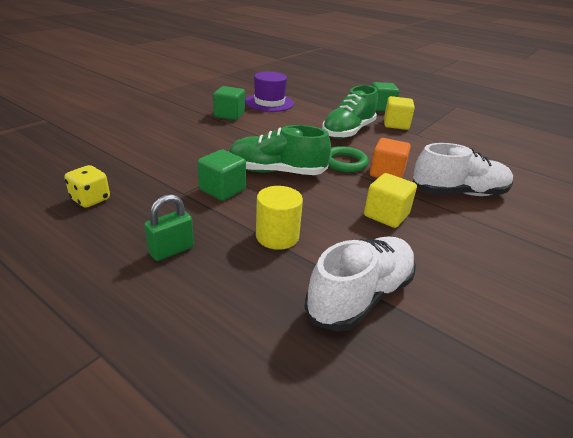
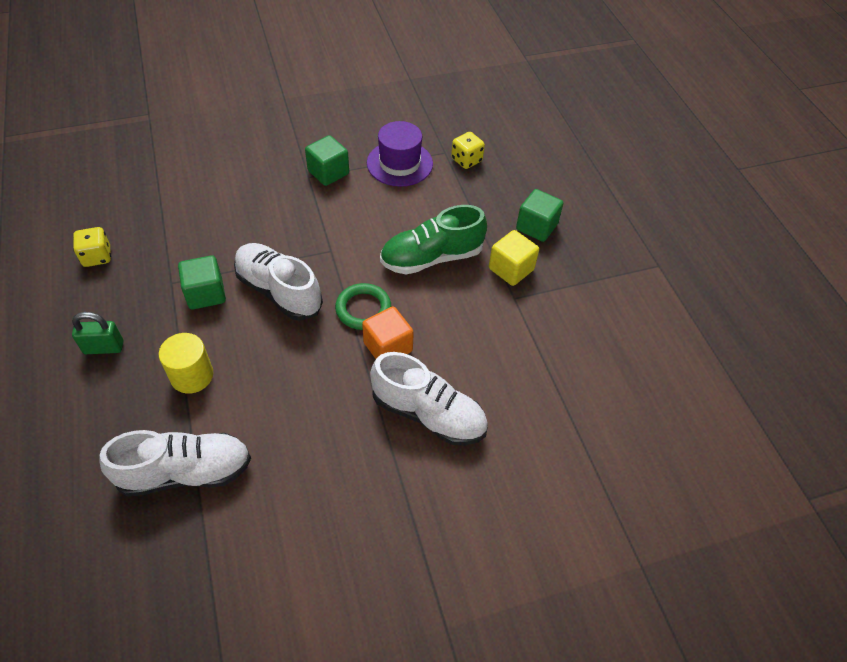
camera: 35 degrees right, 20 degrees up
green shoe [228,125,331,175] -> white shoe [234,243,323,321]
yellow cube [364,173,417,228] -> none
none -> yellow dice [451,132,485,169]

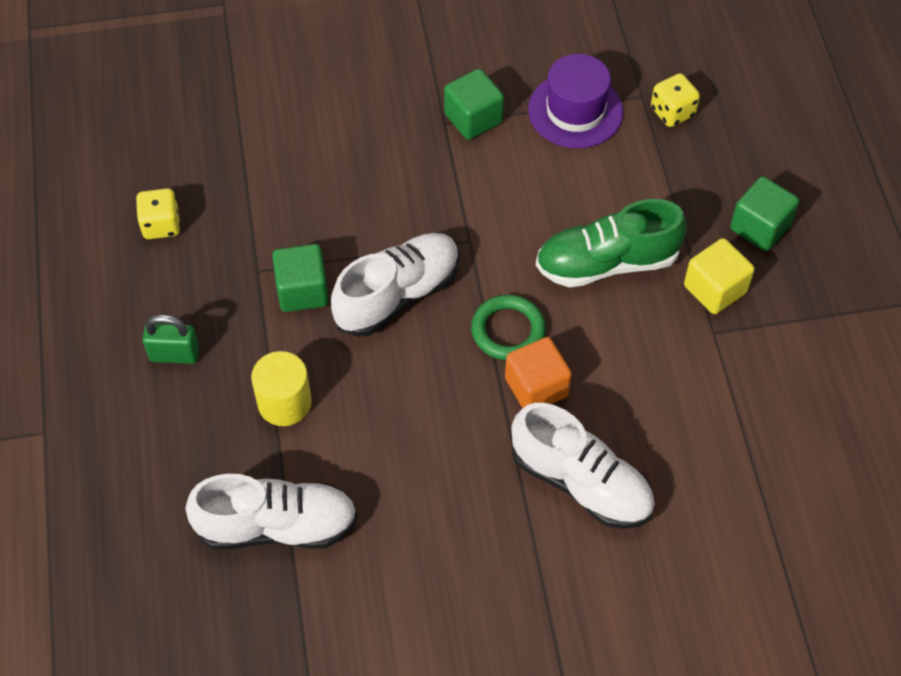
camera: 10 degrees right, 5 degrees up
white shoe [234,243,323,321] -> white shoe turned 90 degrees clockwise [331,233,459,337]

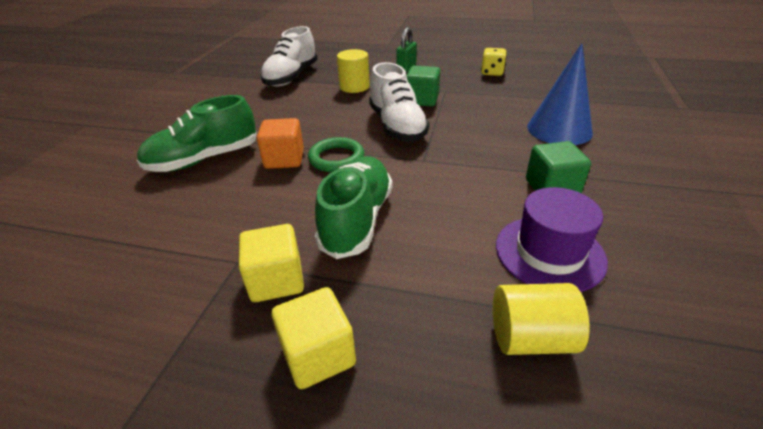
camera: 115 degrees right, 20 degrees down
white shoe [511,403,655,529] -> green shoe [137,95,257,172]
yellow dice [651,73,700,127] -> yellow cylinder [493,283,590,355]
green cube [730,176,799,251] -> yellow cube [272,287,356,389]
none -> blue cone [527,43,593,145]

